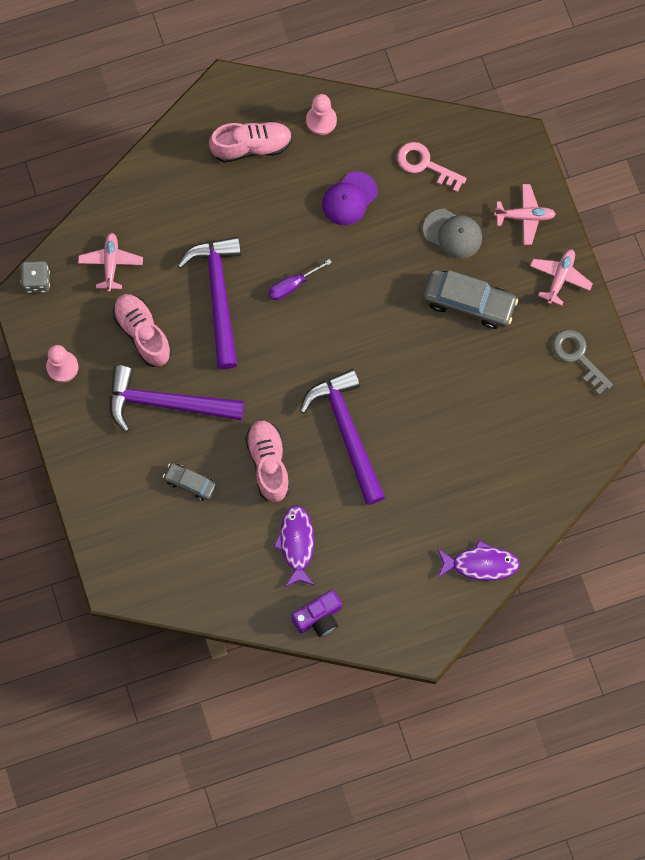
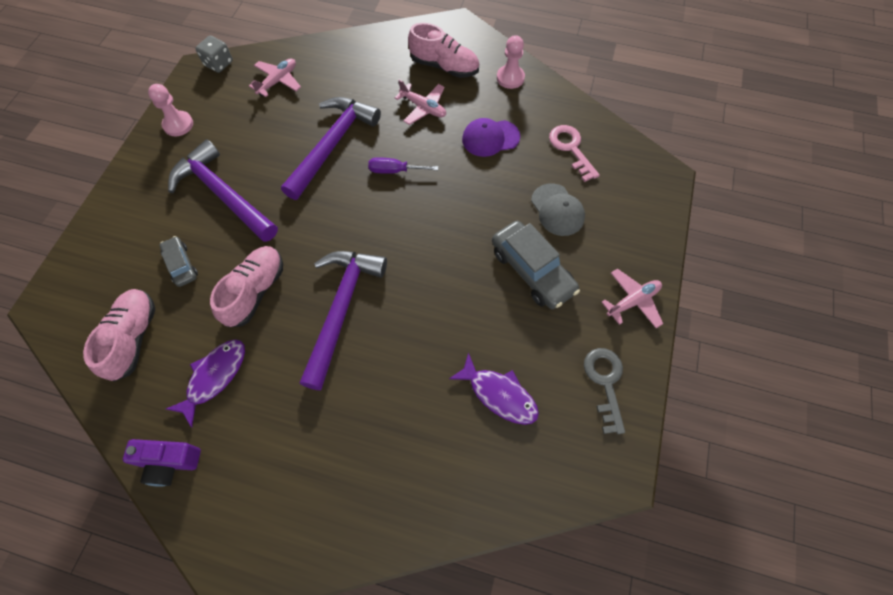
camera: 35 degrees right, 10 degrees down
pink shoe [113,294,172,367] -> pink shoe moved to [83,289,155,382]
purple fish [438,540,520,581] -> purple fish moved to [449,352,539,425]
pink plane [494,184,556,245] -> pink plane moved to [395,79,446,125]

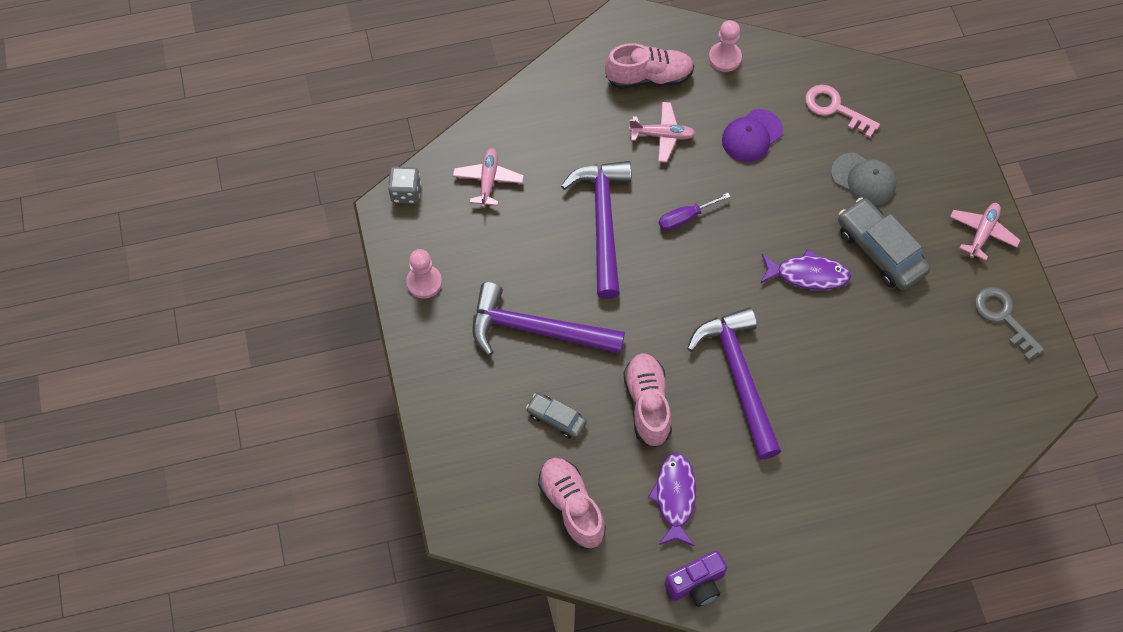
camera: 30 degrees left, 0 degrees up
purple fish [449,352,539,425] -> purple fish moved to [760,249,851,290]
grey car [492,221,580,309] -> grey car turned 150 degrees counterclockwise [838,197,930,290]

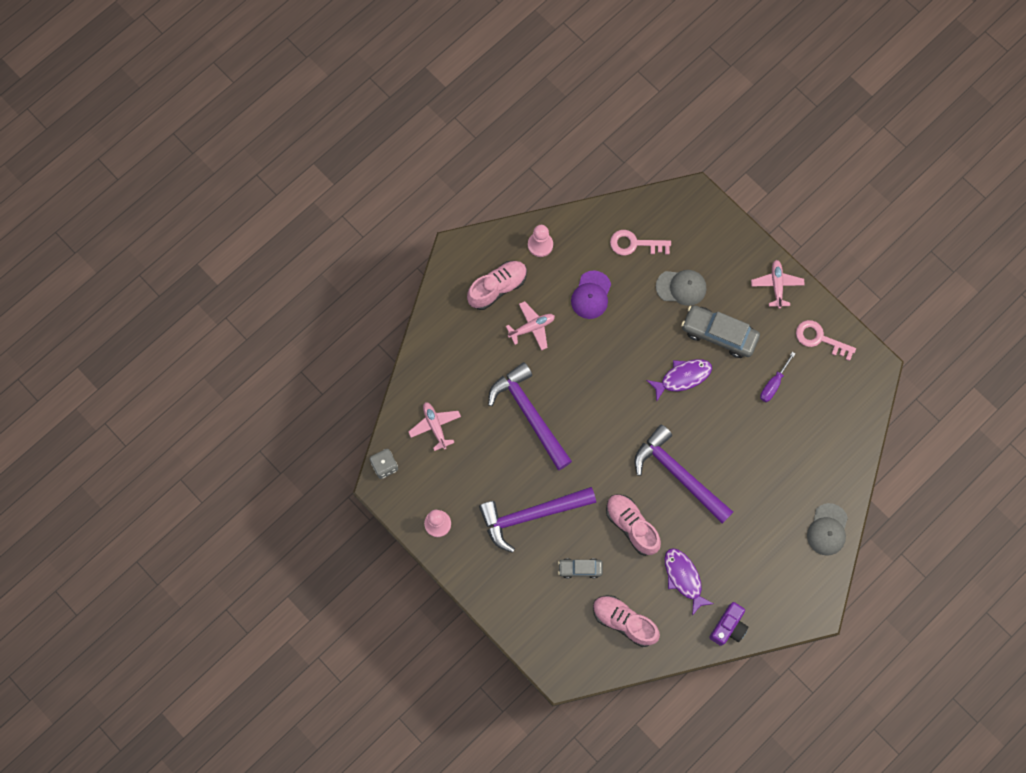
camera: 30 degrees left, 10 degrees up
purple screwdriver [659,193,731,231] -> purple screwdriver moved to [760,352,796,402]
grey key [975,287,1044,360] -> pink key [796,320,856,361]
none -> grey cap [807,503,848,556]

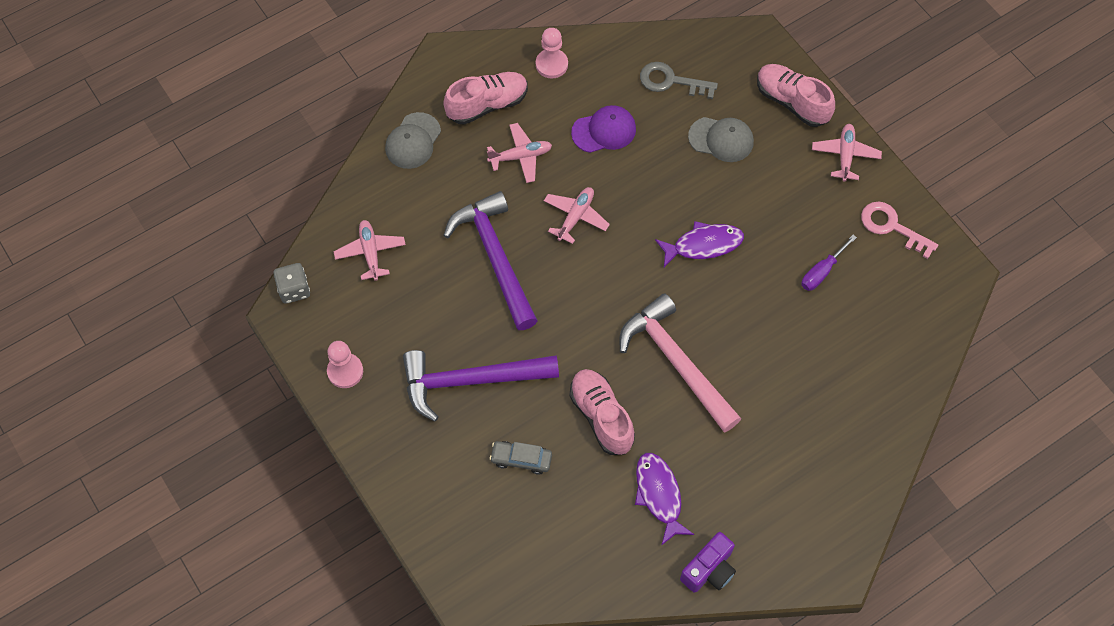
camera: 10 degrees right, 10 degrees down
purple cap [571,270,611,319] -> purple cap turned 135 degrees counterclockwise [571,105,636,153]
pink shoe [593,595,660,647] -> pink shoe moved to [757,64,835,127]
pink key [610,230,671,255] -> grey key [640,62,718,99]
purple hammer [634,425,733,524] -> pink hammer [619,293,741,433]
grey car [681,305,760,358] -> none
grey cap [807,503,848,556] -> grey cap moved to [385,112,441,169]
none -> pink plane [544,187,610,244]

